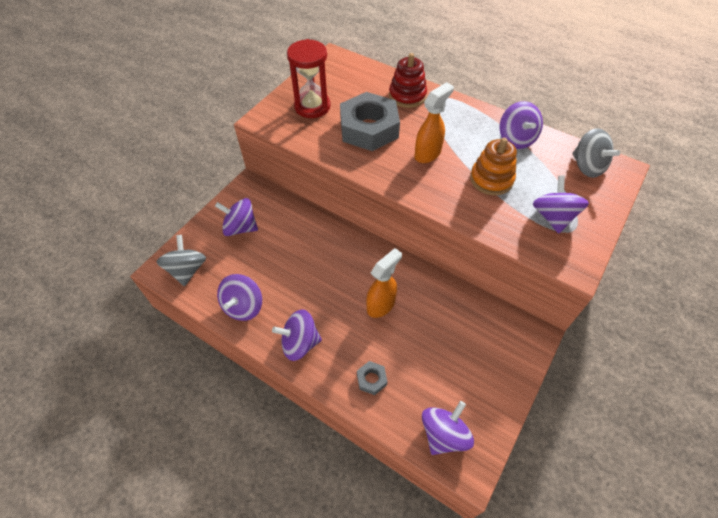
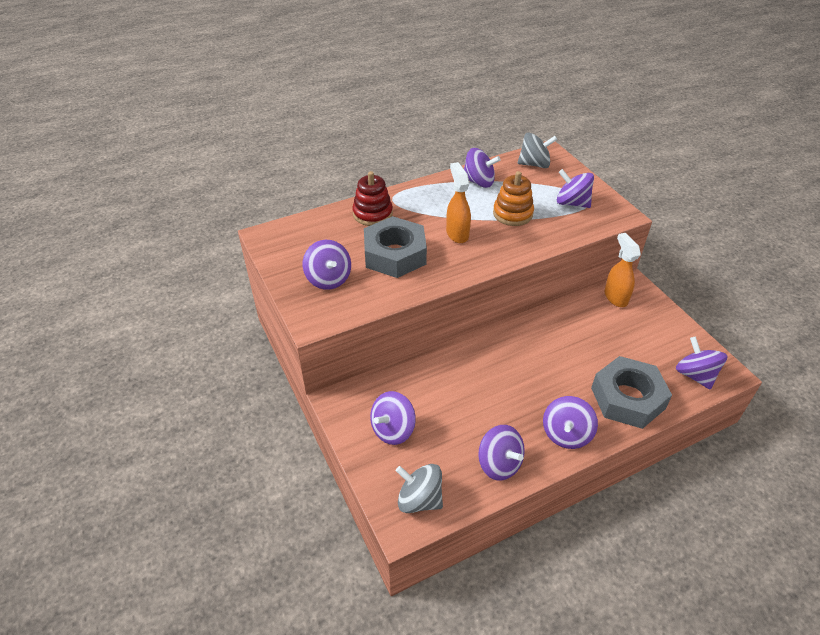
camera: 60 degrees left, 10 degrees down
red hourglass [287,39,331,118] -> purple spinning top [303,240,351,290]
grey nut [357,361,387,395] -> grey nut [591,356,672,429], size x2.39
orange spray bottle [366,248,402,318] -> orange spray bottle moved to [604,233,641,307]

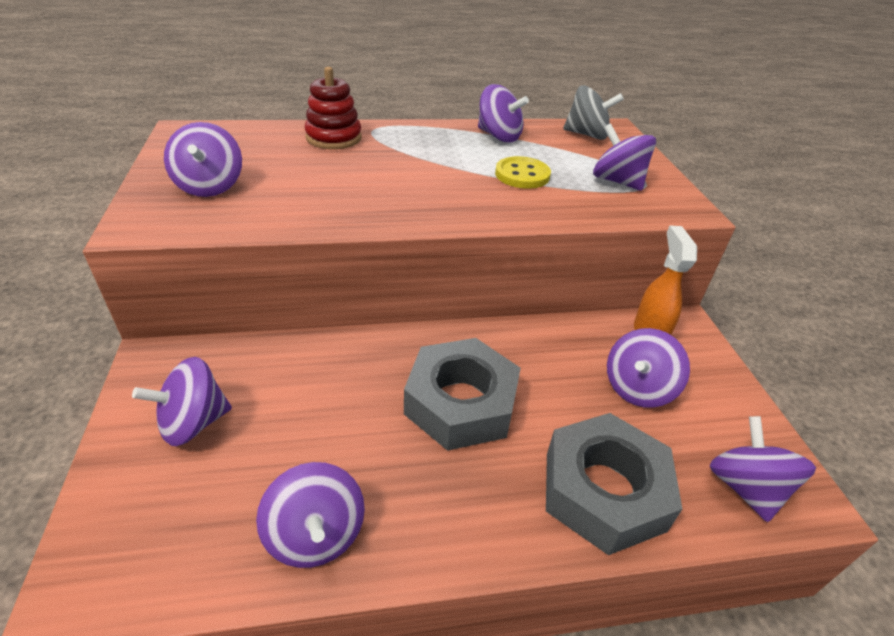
camera: 15 degrees right, 5 degrees down
grey nut [364,216,427,278] -> grey nut moved to [404,338,521,451]
grey spinning top [396,464,443,513] -> none
orange spray bottle [446,162,471,243] -> none
orange stacking toy [493,171,534,226] -> yellow button [495,156,551,189]
purple spinning top [543,396,598,449] -> purple spinning top moved to [607,328,690,408]

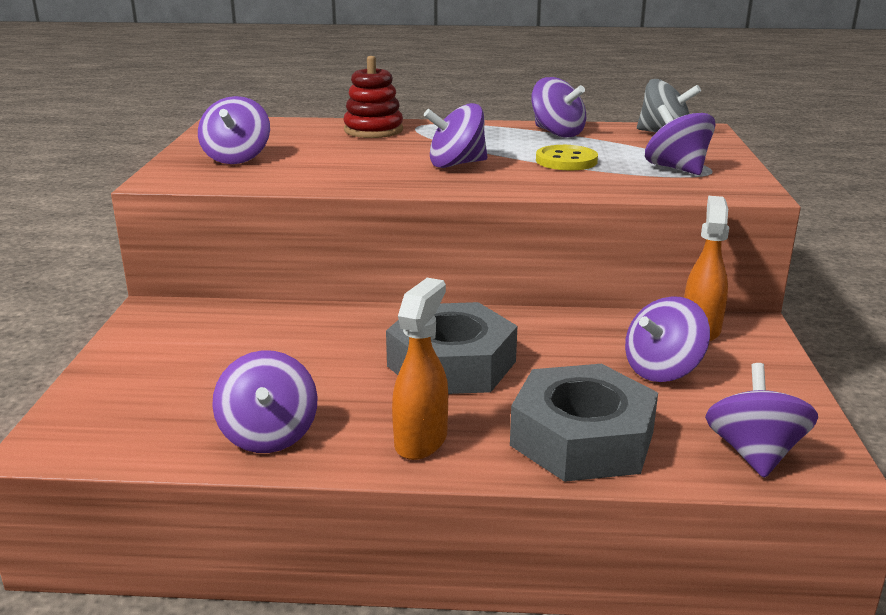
camera: 15 degrees right, 15 degrees down
purple spinning top [132,357,232,446] -> purple spinning top moved to [424,103,488,168]
none -> orange spray bottle [392,278,448,460]

